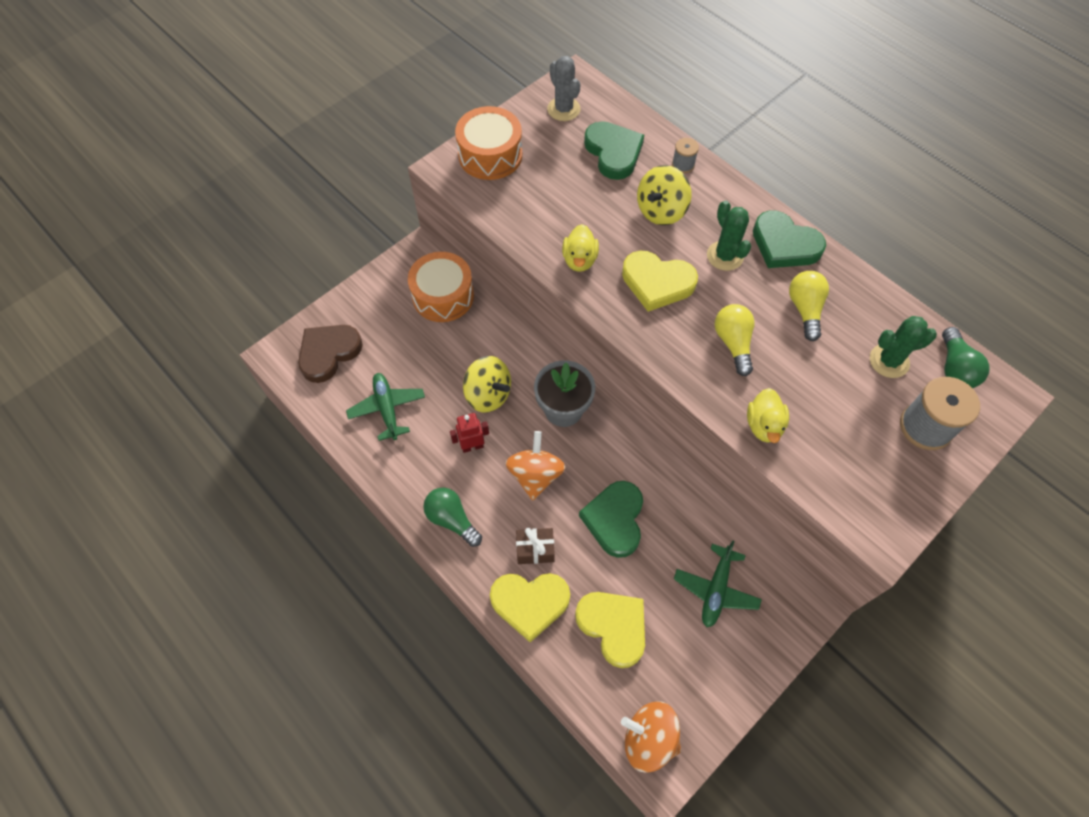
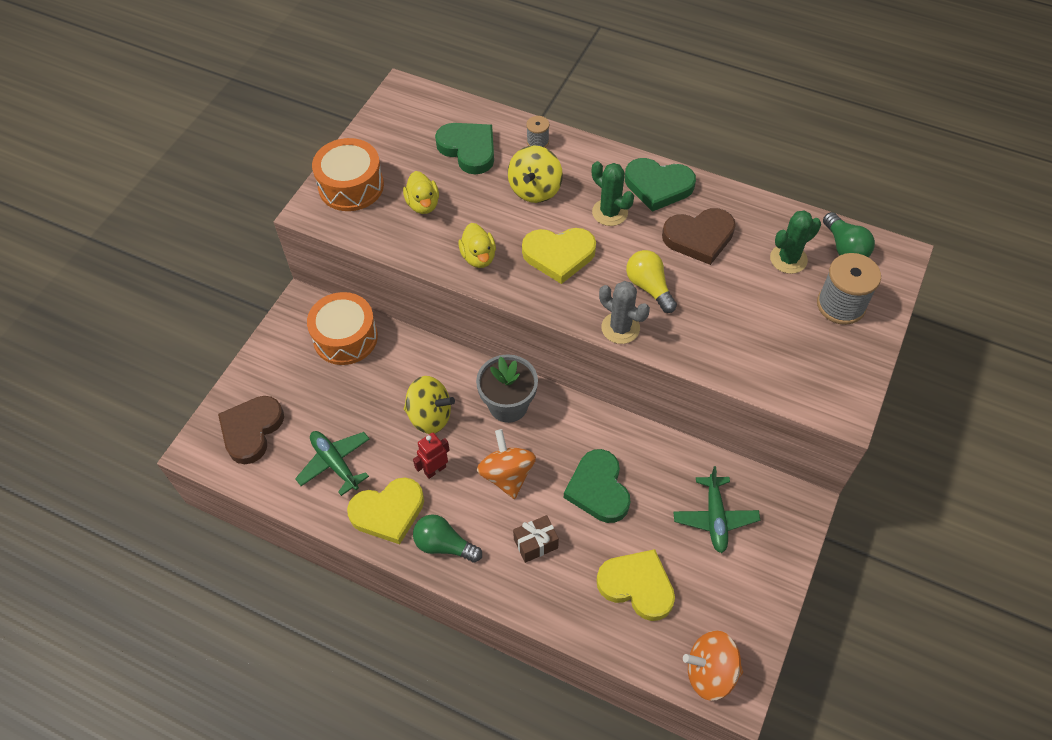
camera: 20 degrees left, 5 degrees down
yellow heart [490,573,570,642] -> yellow heart moved to [347,478,424,544]
grey cactus [547,56,581,121] -> grey cactus moved to [599,281,650,344]
yellow duck [747,388,789,443] -> yellow duck moved to [403,171,439,214]
yellow light bulb [789,271,829,341] -> brown heart [662,208,736,265]

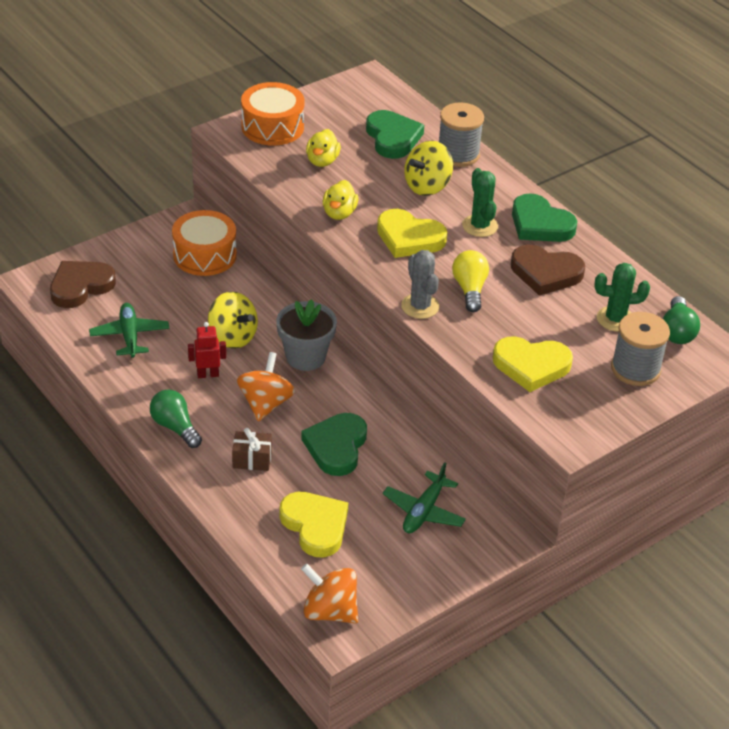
camera: 25 degrees right, 15 degrees down
yellow heart [347,478,424,544] -> yellow heart moved to [493,336,573,392]
grey spool [526,116,549,148] -> grey spool [439,102,484,167], size x1.92

